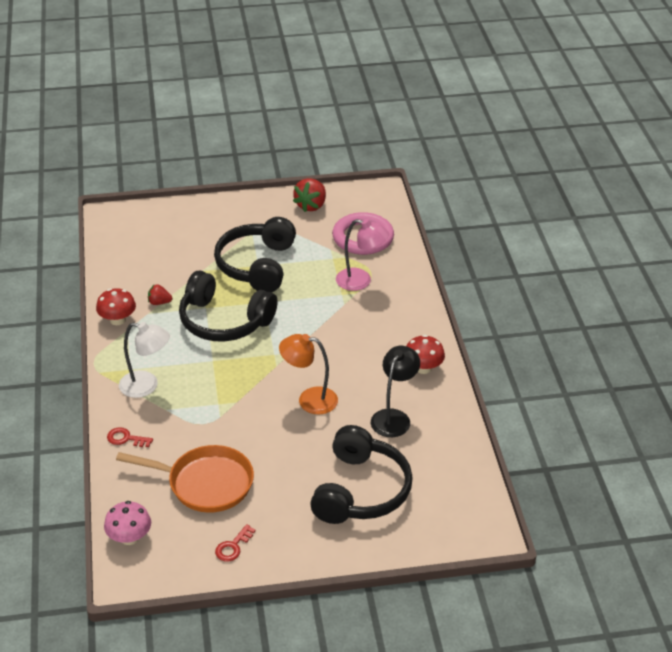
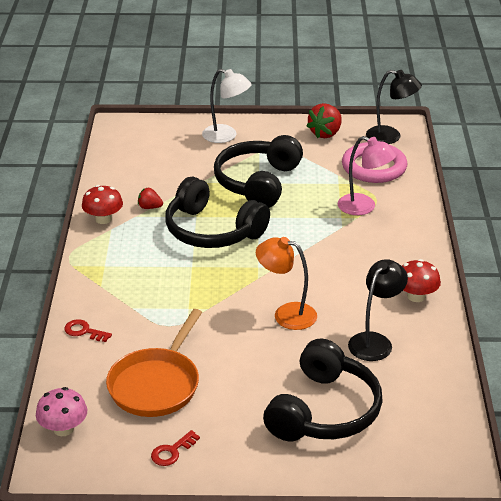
camera: 10 degrees right, 5 degrees down
orange pan [116,445,254,513] -> orange pan turned 90 degrees clockwise [106,309,202,417]
white lamp [119,322,170,398] -> white lamp moved to [202,69,252,143]
none -> black lamp [366,70,422,144]

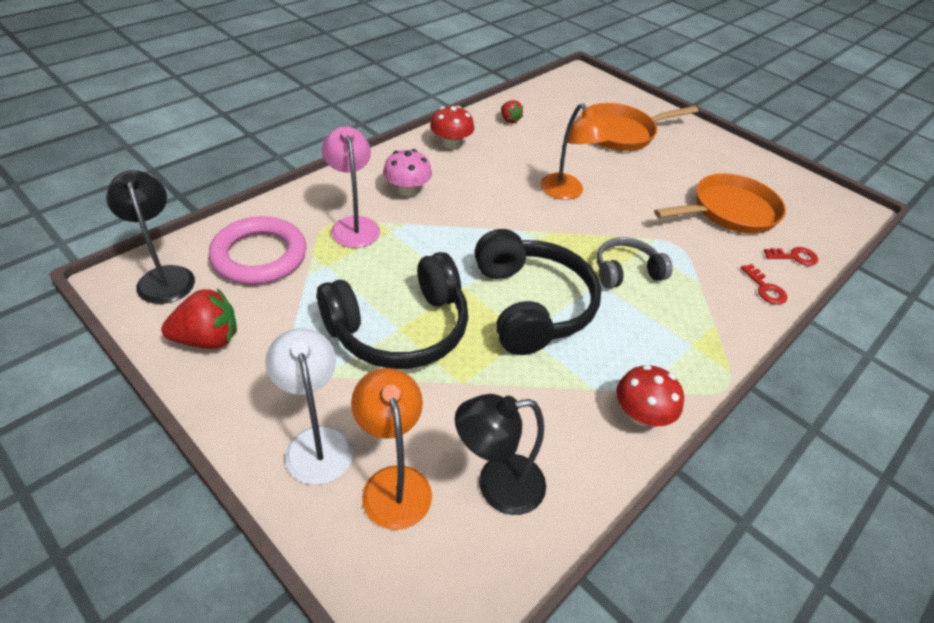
camera: 140 degrees left, 10 degrees up
pink mushroom [36,387,87,436] -> pink mushroom moved to [383,149,432,196]
red strawberry [138,188,163,209] -> red strawberry moved to [501,100,523,123]
red key [151,430,200,466] -> red key moved to [764,247,818,266]
black headphones [263,339,383,441] -> orange pan [580,103,698,151]
black lamp [348,259,408,361] -> black lamp moved to [455,394,546,515]
none -> orange lamp [351,368,432,530]
none -> grey headphones [597,237,673,288]

